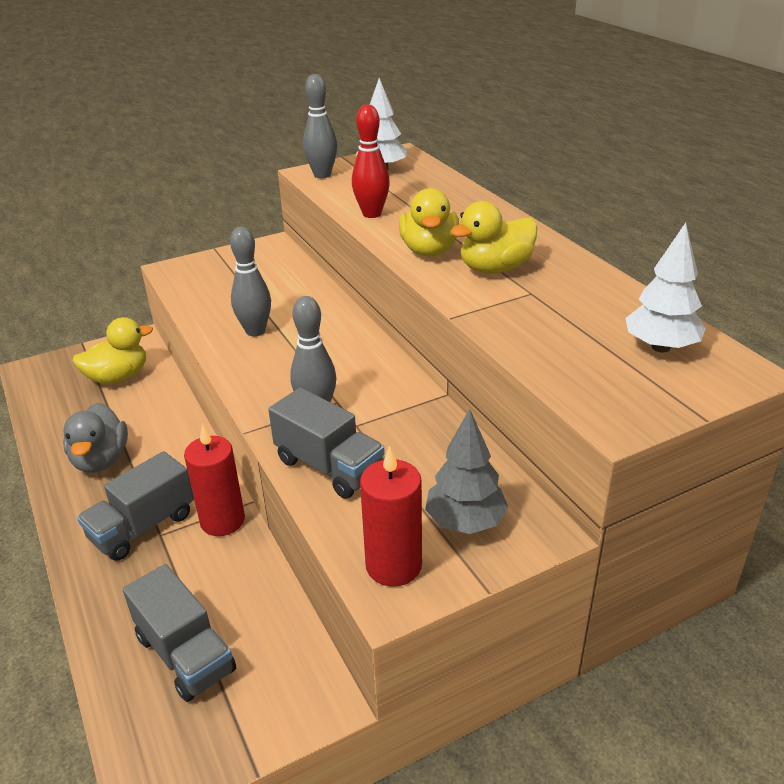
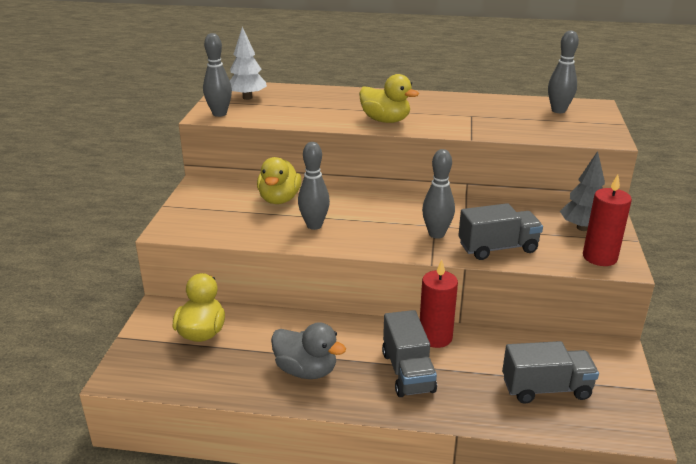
camera: 55 degrees left, 5 degrees down
red bowling pin [352,104,390,218] -> none
yellow duck [450,201,538,274] -> yellow duck moved to [257,157,302,204]
white tree [625,223,706,353] -> grey bowling pin [548,31,579,113]

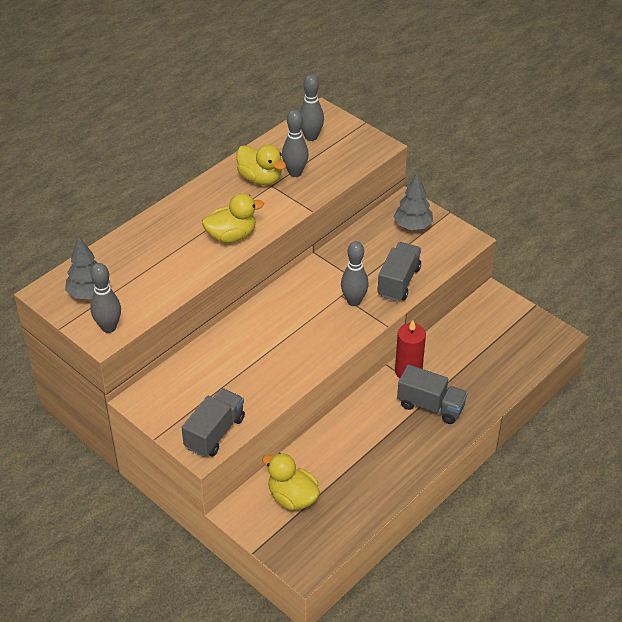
camera: 55 degrees left, 15 degrees up
white tree [230,27,267,100] -> grey tree [65,236,110,299]
yellow duck [257,157,302,204] -> yellow duck moved to [237,144,286,185]
grey duck [271,322,346,379] -> none
grey bowling pin [298,142,330,230] -> grey bowling pin moved to [282,110,309,177]
grey truck [502,341,599,404] -> grey truck moved to [181,388,245,457]
red candle [583,175,632,266] -> none

